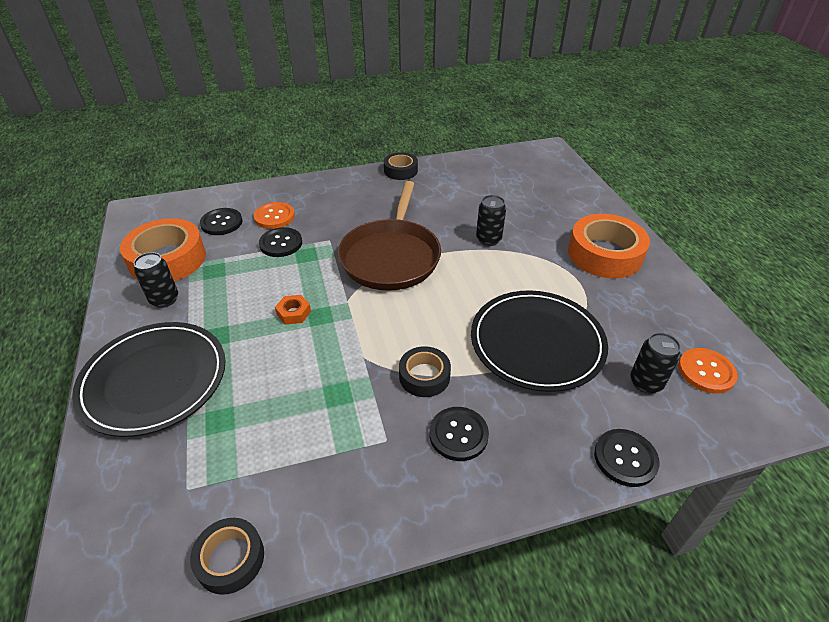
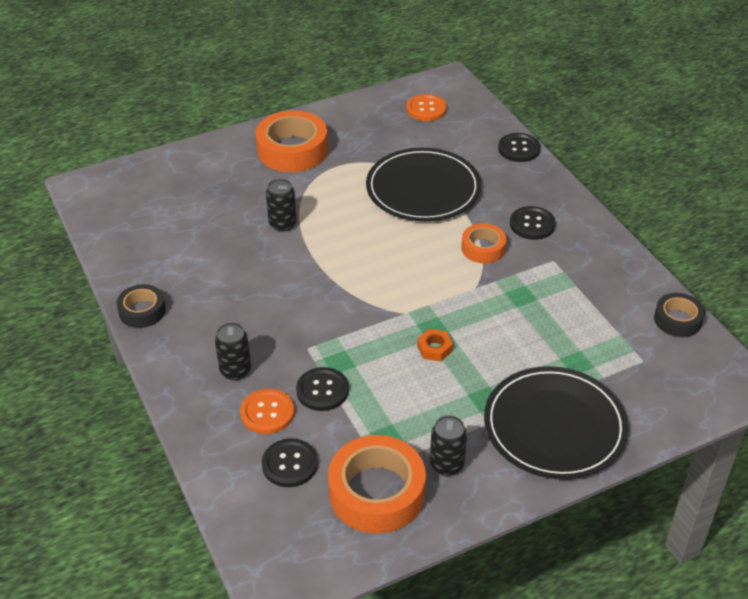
camera: 100 degrees left, 0 degrees up
brown pan [338,181,441,291] -> none
black tape [399,346,451,397] -> orange tape [461,223,506,263]
black can [630,333,681,394] -> black can moved to [215,322,251,380]

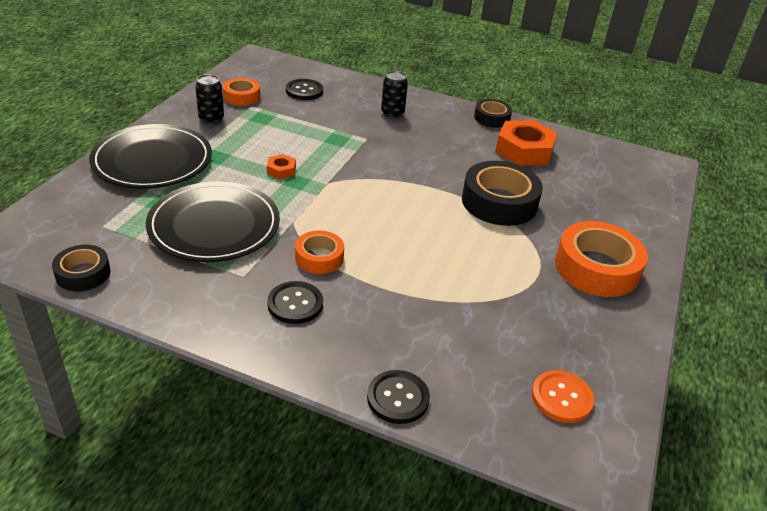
camera: 135 degrees right, 5 degrees down
orange button [240,389,294,434] -> none
black can [266,179,297,232] -> black tape [462,161,543,226]
black button [296,367,349,411] -> none
orange tape [328,435,426,534] -> orange tape [223,78,260,106], size x0.56
black plate [366,148,481,221] -> black plate moved to [146,181,280,262]
none -> orange nut [495,120,557,166]

